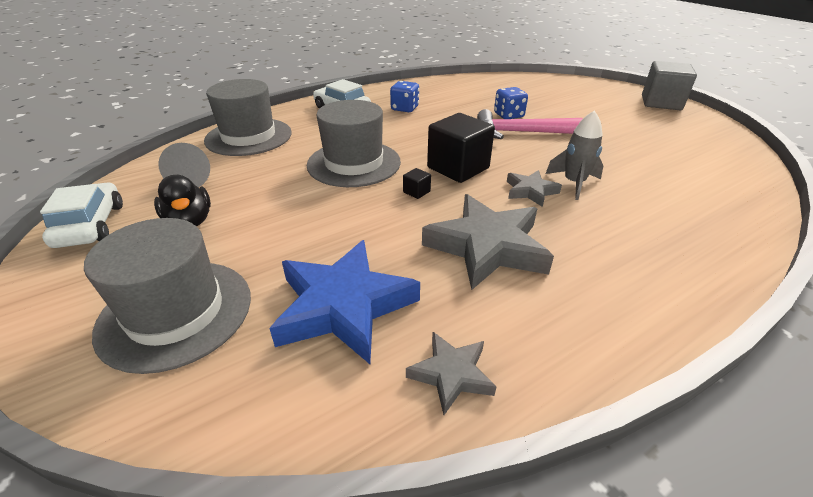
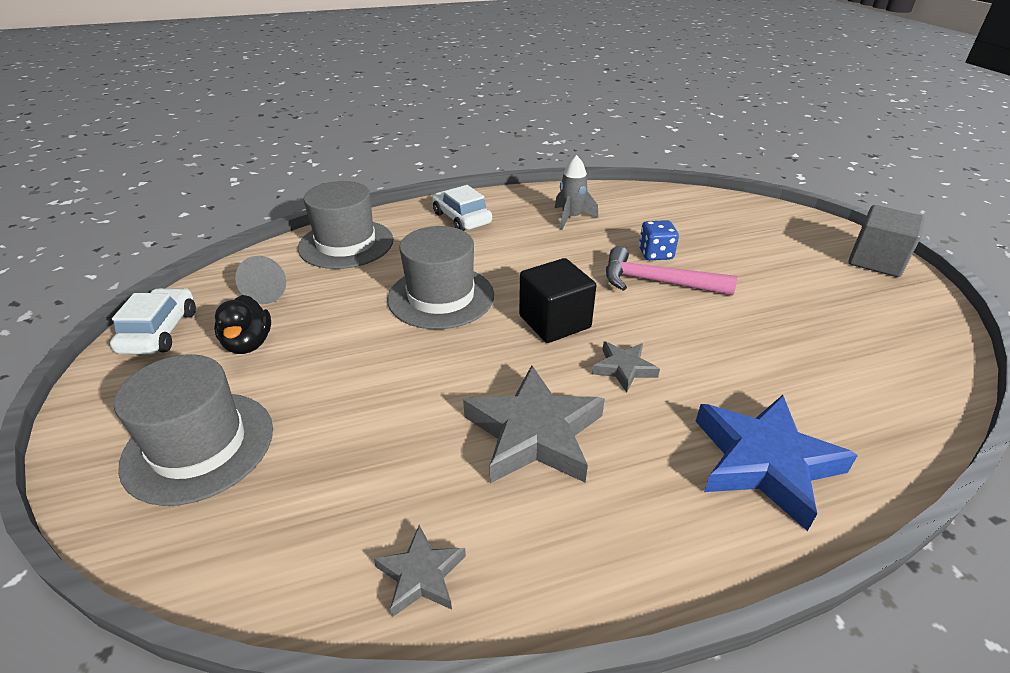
camera: 15 degrees right, 0 degrees up
blue star [269,240,420,364] -> blue star moved to [695,395,858,531]
blue dice [390,81,419,112] -> none
black cube [403,168,431,199] -> none
grey rocket [546,111,604,200] -> grey rocket moved to [555,155,598,230]

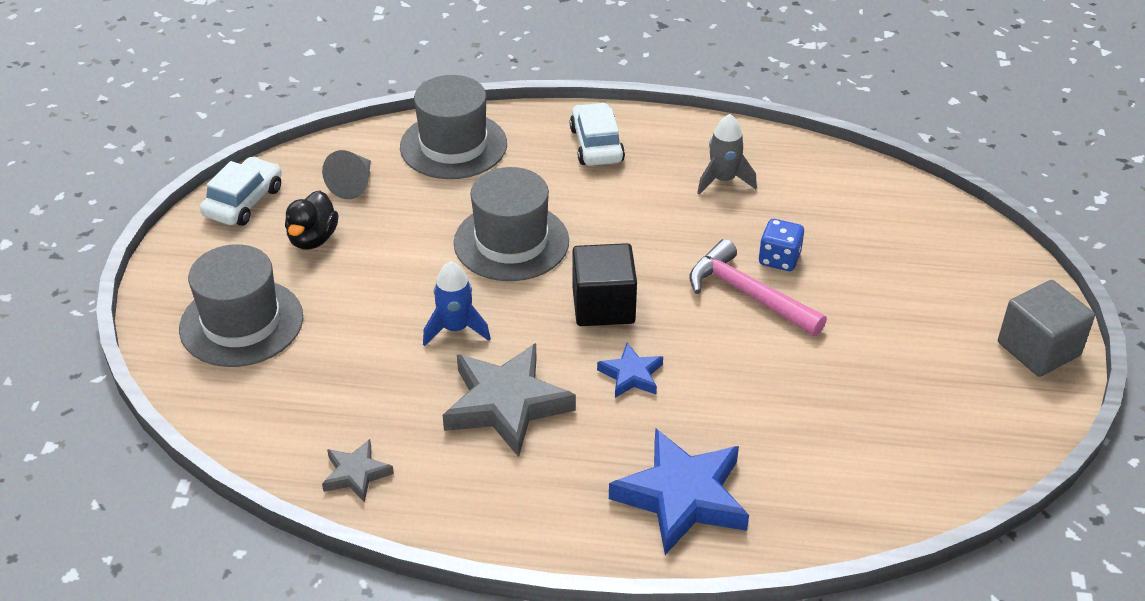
camera: 25 degrees right, 5 degrees up
grey star [592,341,660,393] -> blue star [597,343,663,398]
none -> blue rocket [423,261,491,346]

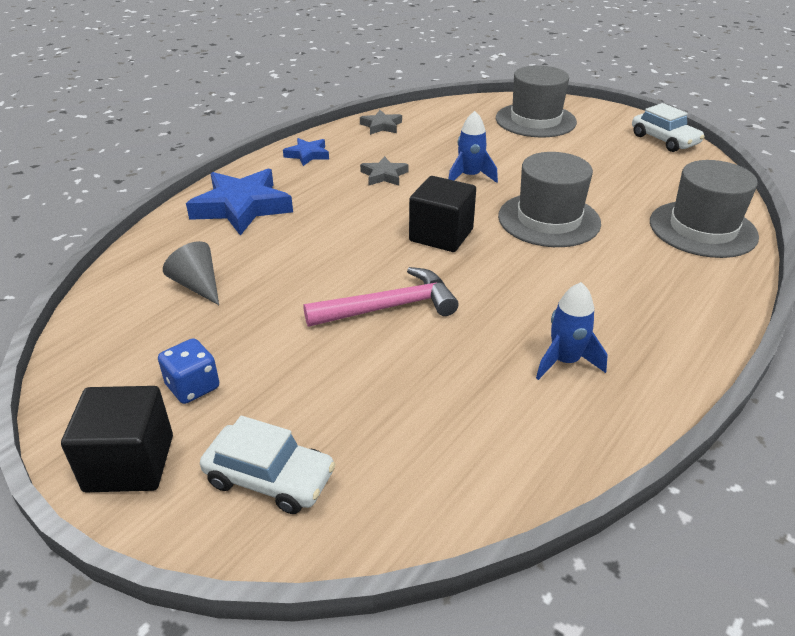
camera: 120 degrees right, 5 degrees down
black duck [285,190,339,250] -> none
grey cone [322,150,371,199] -> grey cone moved to [163,241,219,305]
grey star [443,343,576,457] -> grey star [360,156,409,186], size x0.51
white car [570,103,625,166] -> white car moved to [200,416,336,514]
blue star [597,343,663,398] -> blue star moved to [283,138,329,166]
grey rocket [697,114,757,195] -> blue rocket [536,282,608,380]
blue dice [759,219,804,271] -> blue dice moved to [158,338,219,404]
grey cube [998,280,1095,377] -> black cube [61,386,173,492]

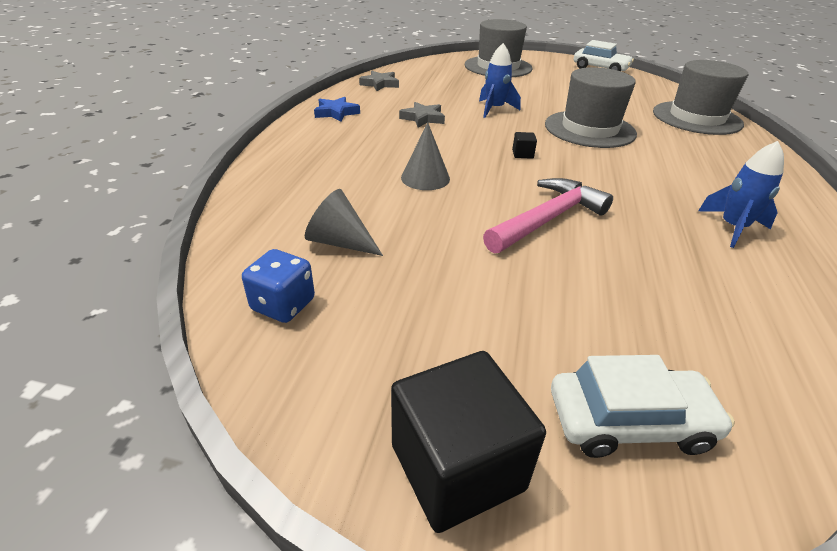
camera: 25 degrees left, 0 degrees up
blue dice [158,338,219,404] -> blue dice moved to [242,249,315,323]
blue star [186,169,293,236] -> none
black cube [409,176,476,252] -> black cube [512,132,537,159], size x0.41
none -> grey cone [401,122,450,190]

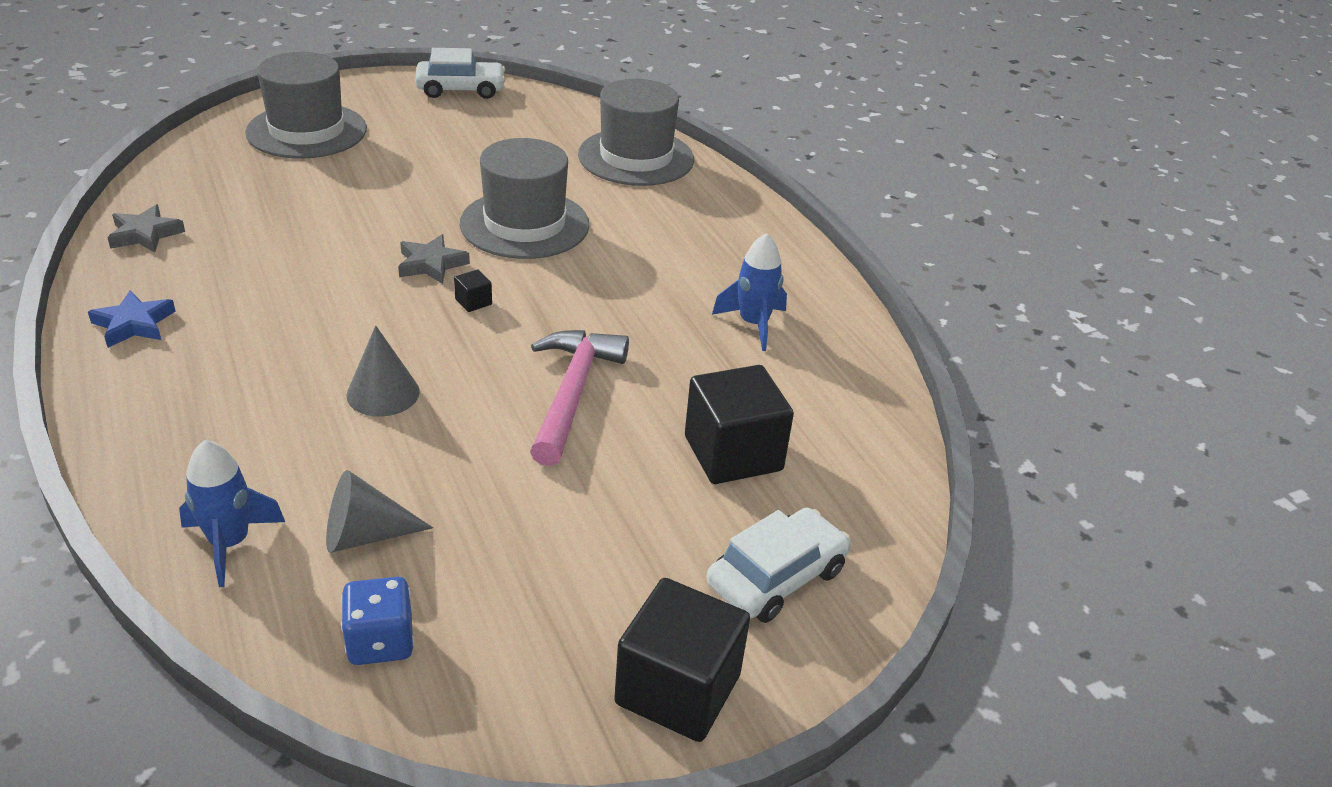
camera: 40 degrees left, 0 degrees up
grey star [399,102,445,128] -> grey star moved to [398,234,470,284]
blue rocket [479,43,521,118] -> blue rocket moved to [179,440,285,587]
none -> black cube [685,365,794,484]

